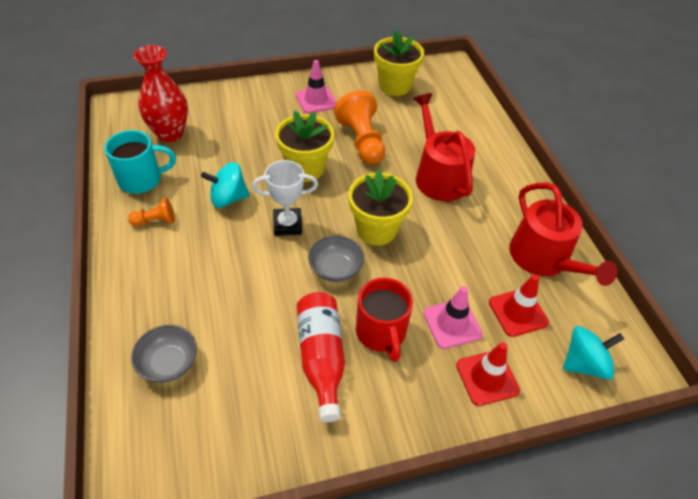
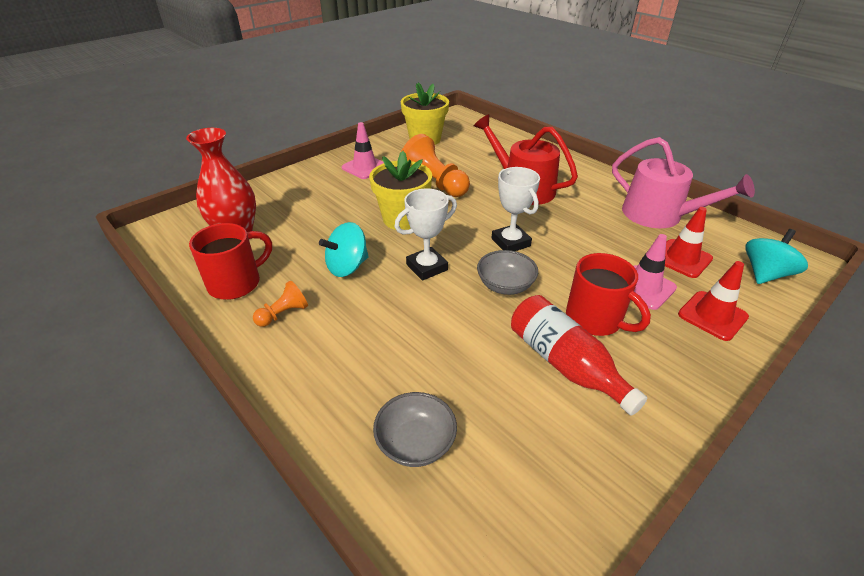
camera: 25 degrees left, 10 degrees down
turquoise mug [104,130,176,194] -> red mug [189,223,272,300]
yellow flower pot [348,169,413,245] -> white trophy [492,167,540,251]
red watering can [509,182,617,286] -> pink watering can [612,137,755,228]

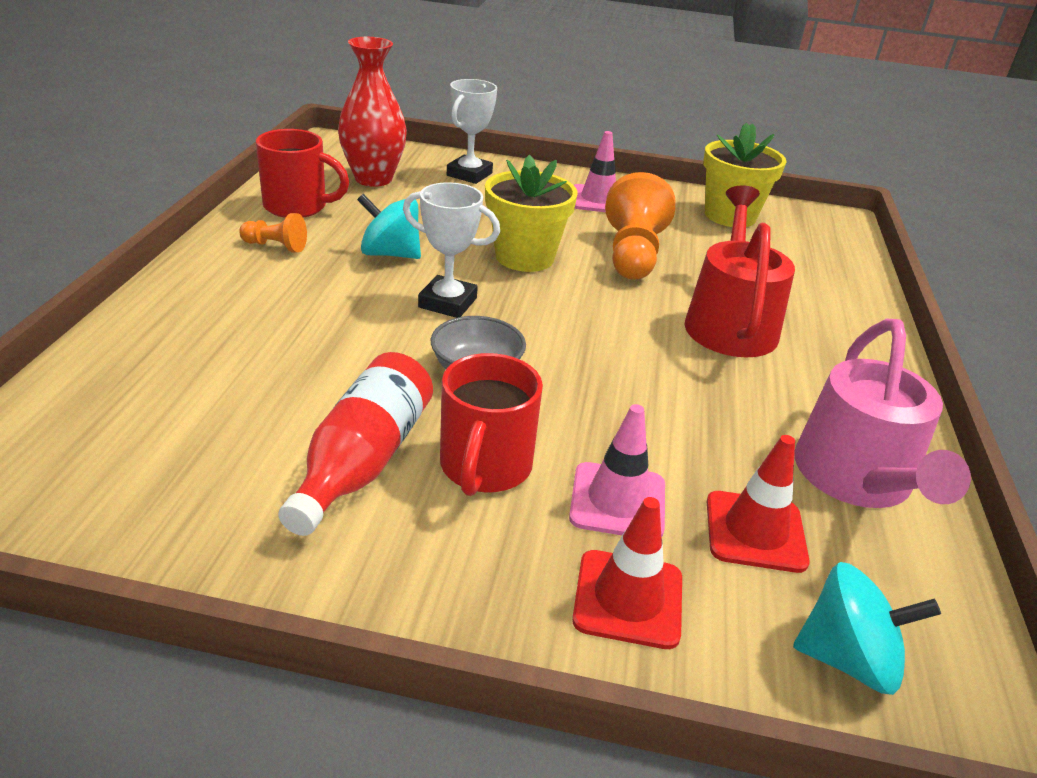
camera: 50 degrees right, 5 degrees down
grey bowl [373,392,457,467] -> none
white trophy [492,167,540,251] -> white trophy moved to [447,79,497,184]

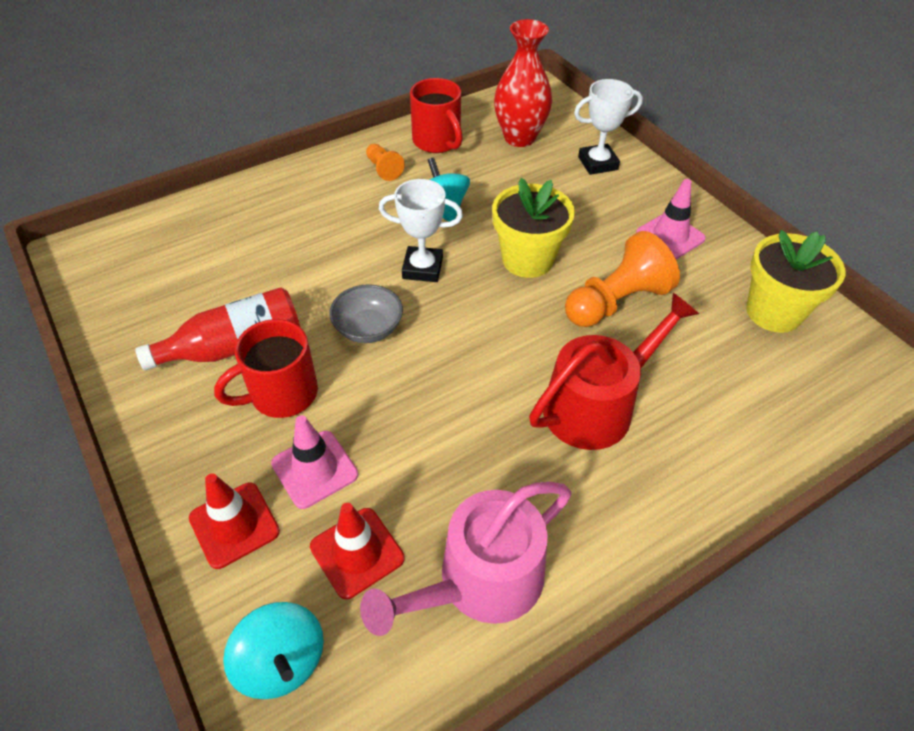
camera: 50 degrees right, 15 degrees up
white trophy [403,182,500,318] -> white trophy turned 60 degrees counterclockwise [379,179,463,282]

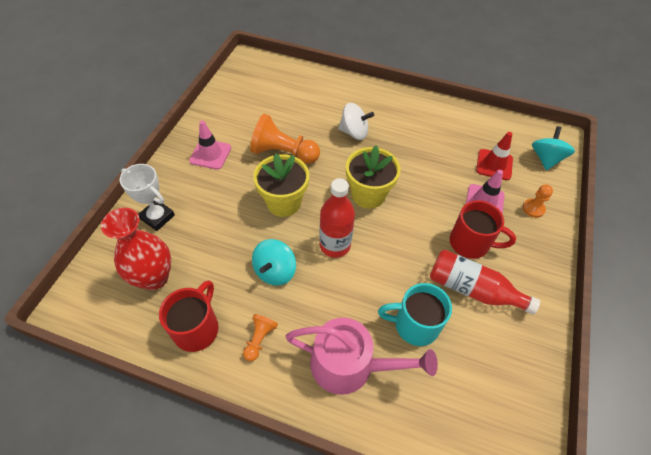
camera: 130 degrees left, 5 degrees up
red traffic cone [189,473,280,569] -> orange pawn [523,185,553,218]
grey bowl [329,284,403,343] -> none
pink watering can [360,482,571,636] -> pink watering can moved to [285,318,438,395]
white trophy [379,179,463,282] -> red bottle [319,178,355,258]
red watering can [529,293,699,450] -> white spinning top [338,103,374,140]
yellow flower pot [746,230,845,333] -> yellow flower pot moved to [346,145,400,209]
none -> turquoise mug [378,283,452,346]

